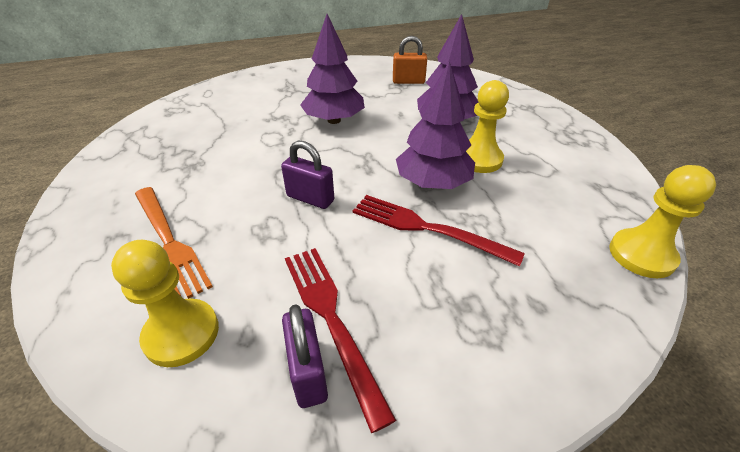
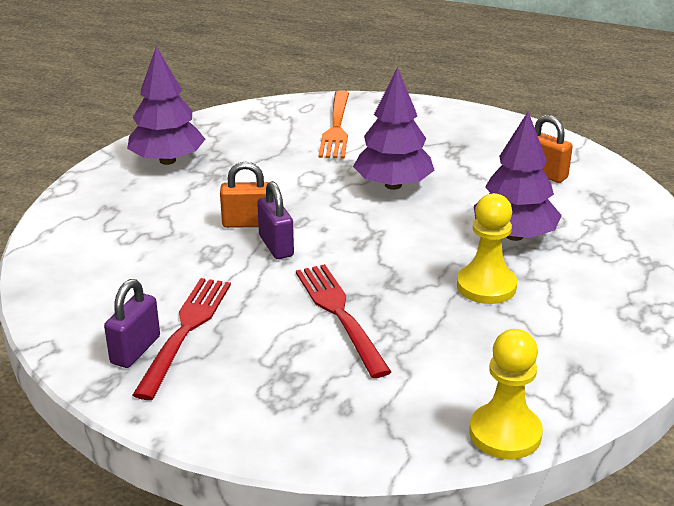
camera: 40 degrees right, 10 degrees down
yellow pawn [111,240,219,367] -> none
orange fork [135,187,213,299] -> orange fork moved to [318,90,349,159]
purple tree [396,61,475,189] -> purple tree moved to [127,46,205,165]
none -> orange padlock [220,162,269,228]

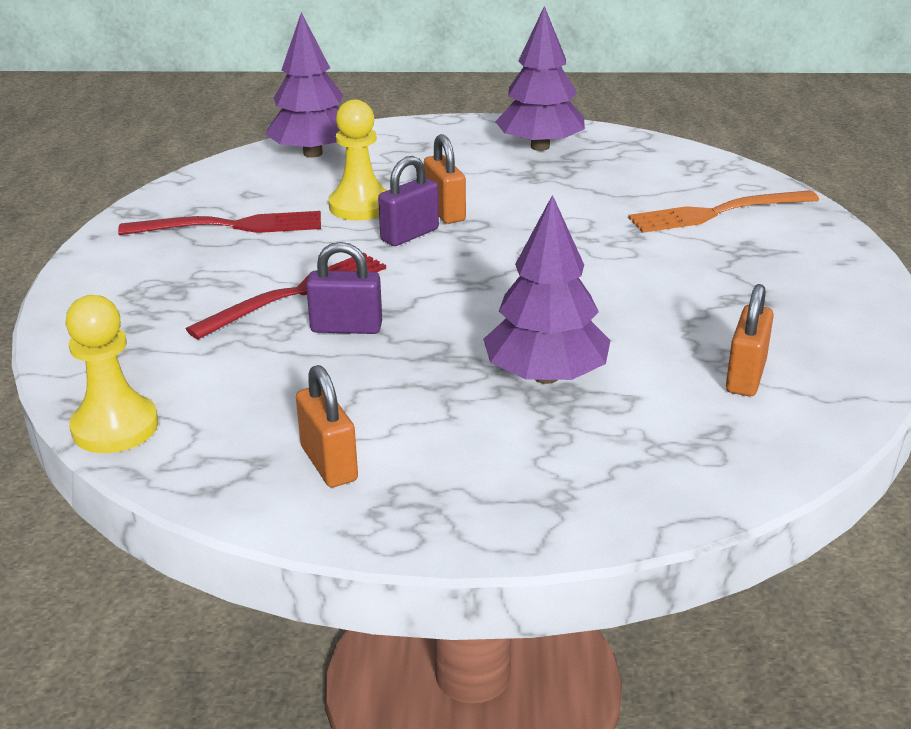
camera: 70 degrees right, 0 degrees up
purple padlock [104,279,160,368] -> purple padlock moved to [306,242,382,334]
purple tree [353,67,434,190] -> purple tree moved to [265,12,344,158]
yellow pawn [457,193,517,304] -> yellow pawn moved to [329,99,388,221]
none -> orange padlock [296,365,358,487]

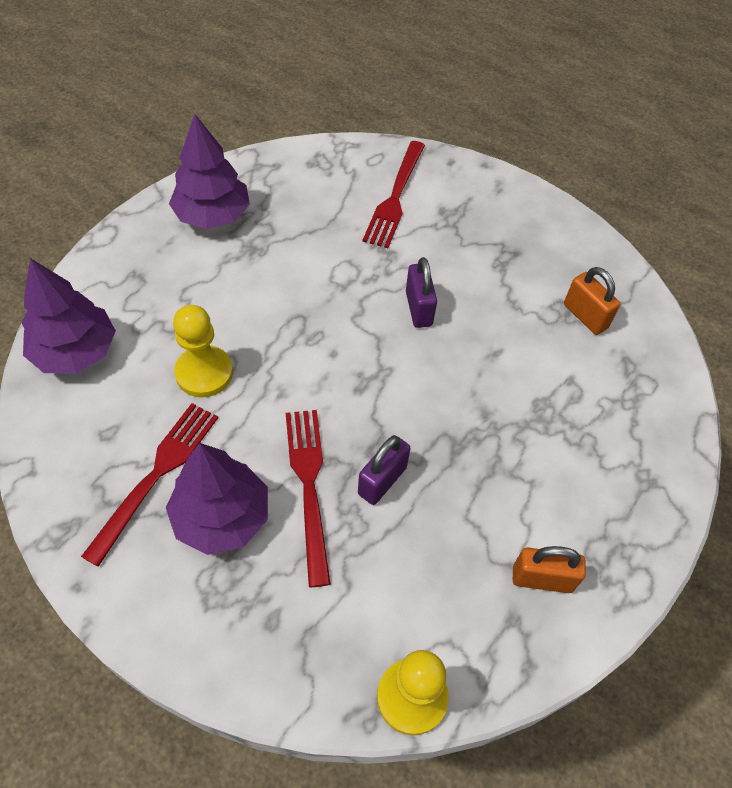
camera: 60 degrees left, 25 degrees up
purple padlock [378,156,439,246] -> purple padlock moved to [406,257,437,328]
orange padlock [424,134,466,224] -> none
purple tree [483,195,611,384] -> purple tree moved to [166,443,268,555]
orange fork [628,190,819,233] -> red fork [362,141,425,248]

